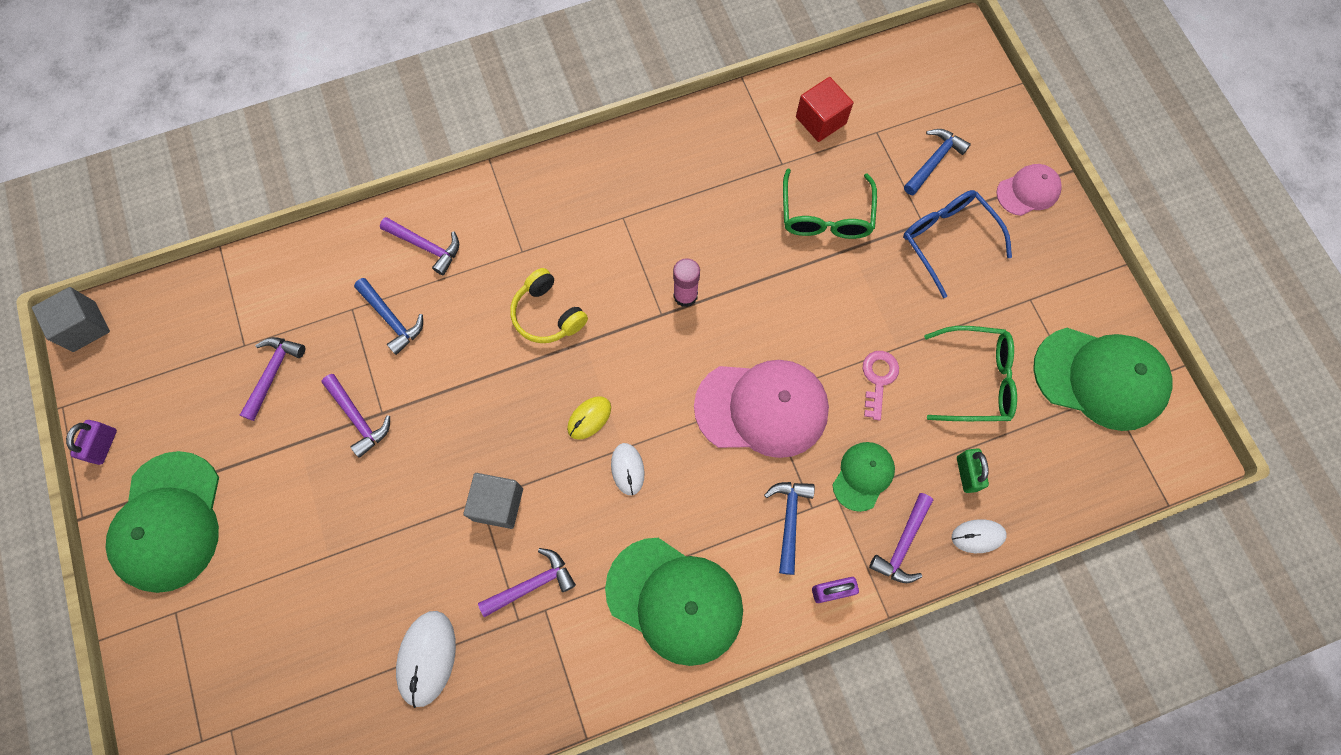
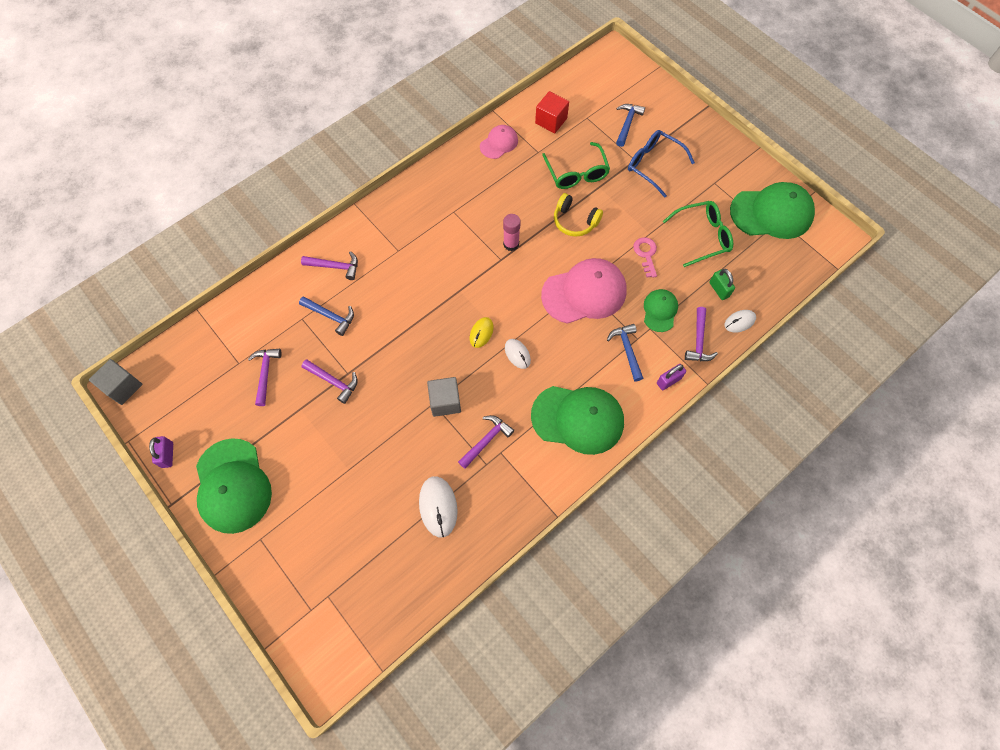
camera: 20 degrees left, 5 degrees down
yellow headphones [510,268,588,343] -> yellow headphones moved to [554,193,603,237]
pink cap [996,164,1062,216] -> pink cap moved to [480,125,518,159]

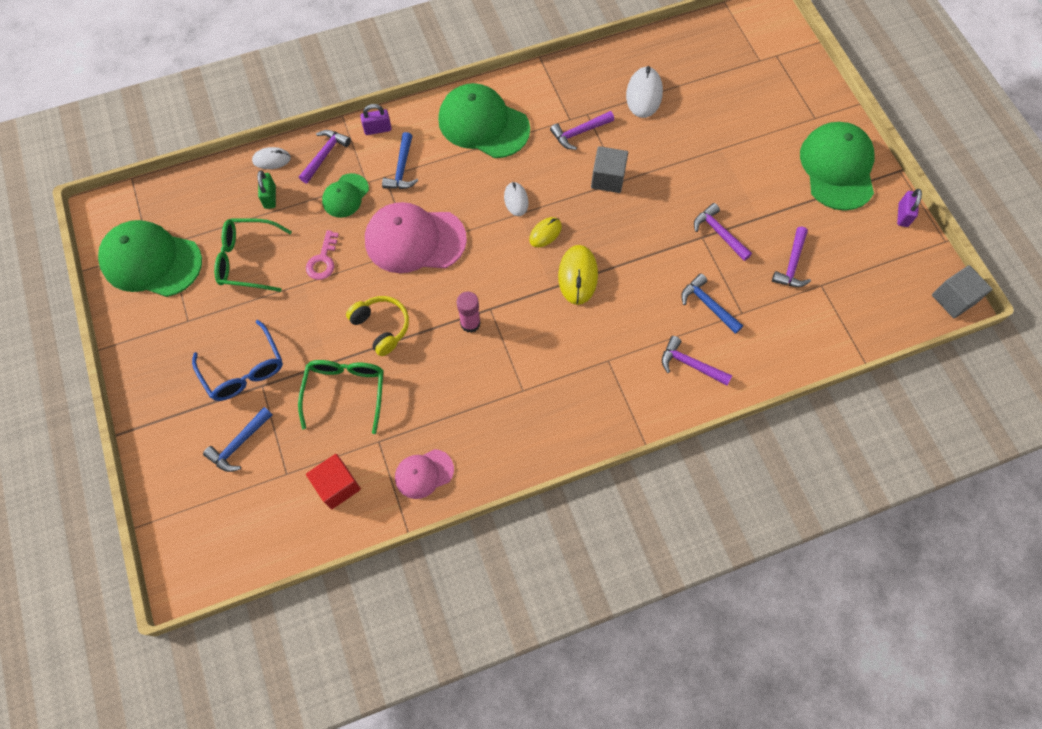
camera: 160 degrees left, 0 degrees up
none -> yellow mouse [558,245,598,305]

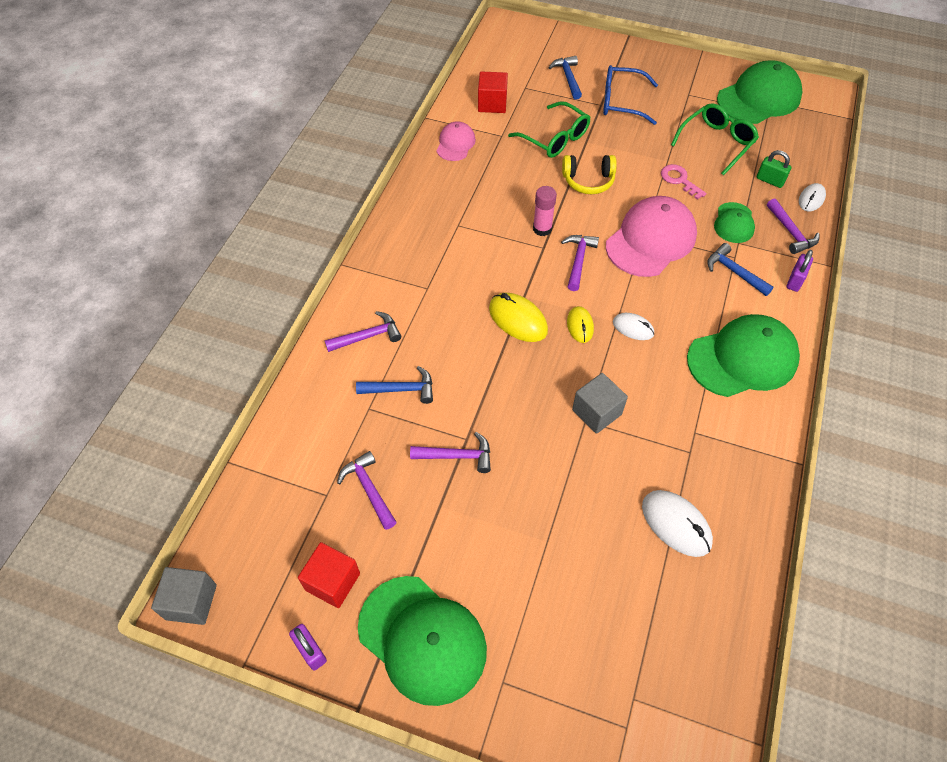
camera: 130 degrees right, 10 degrees down
green cap [322,173,369,218] -> green cap turned 150 degrees counterclockwise [714,202,755,243]
purple hammer [550,111,614,150] -> purple hammer moved to [561,235,599,291]
none -> red cube [298,542,360,608]

